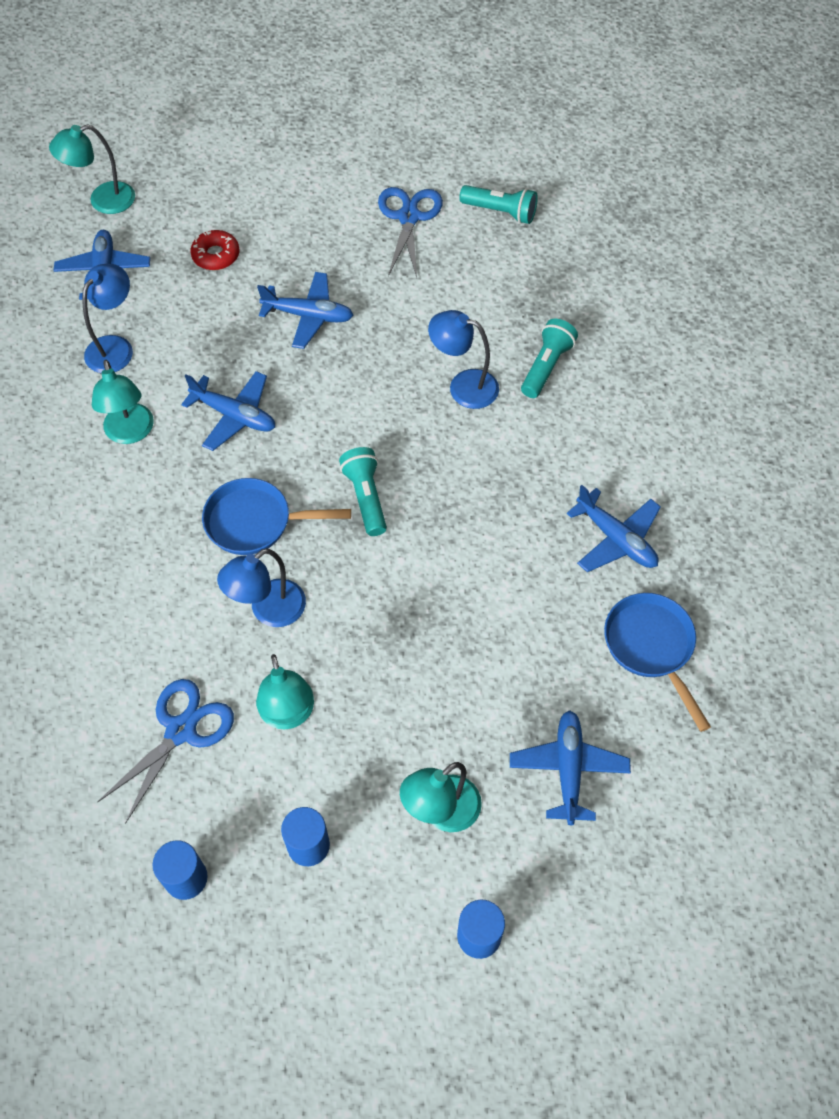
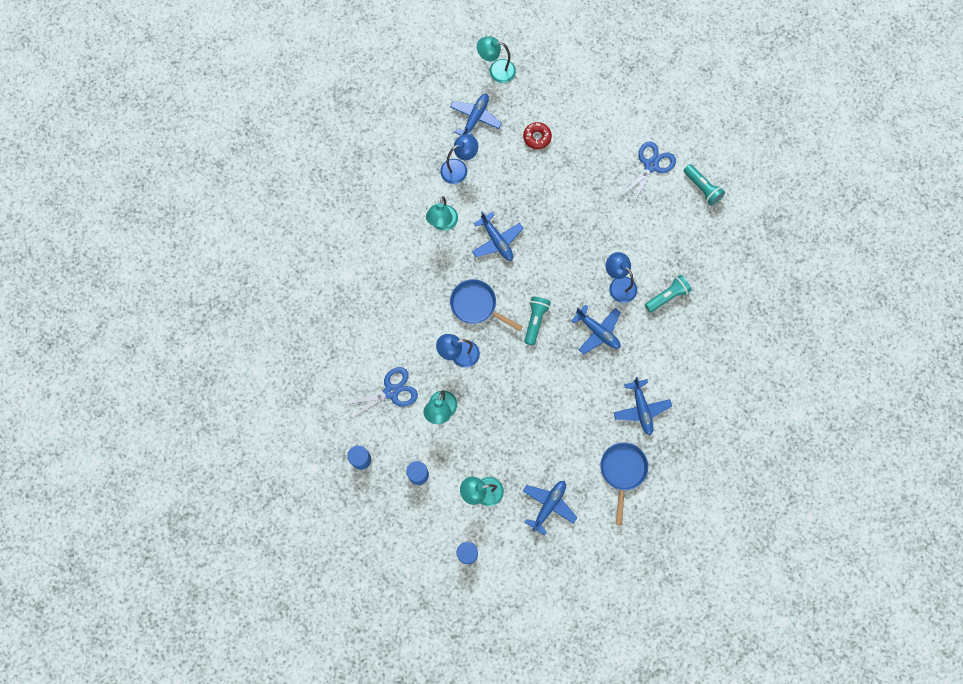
camera: 30 degrees right, 15 degrees up
blue plane [257,272,354,349] -> blue plane moved to [571,305,621,354]

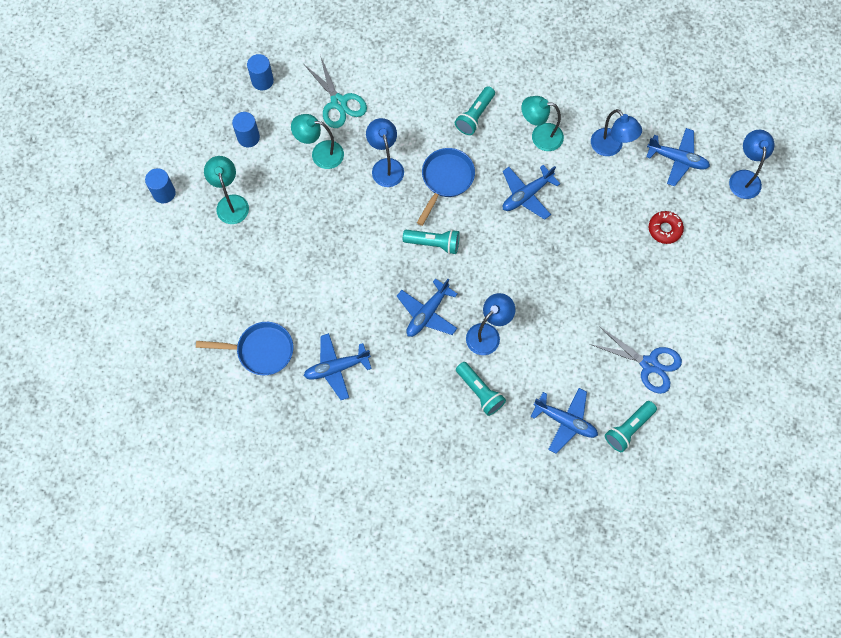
camera: 85 degrees right, 5 degrees down
blue scissors [343,367,418,420] -> turquoise scissors [305,55,367,128]
turquoise lamp [477,36,516,83] -> blue lamp [729,130,775,199]
blue plane [523,481,578,536] -> blue plane moved to [531,388,598,454]
none -> turquoise flashlight [455,86,495,135]

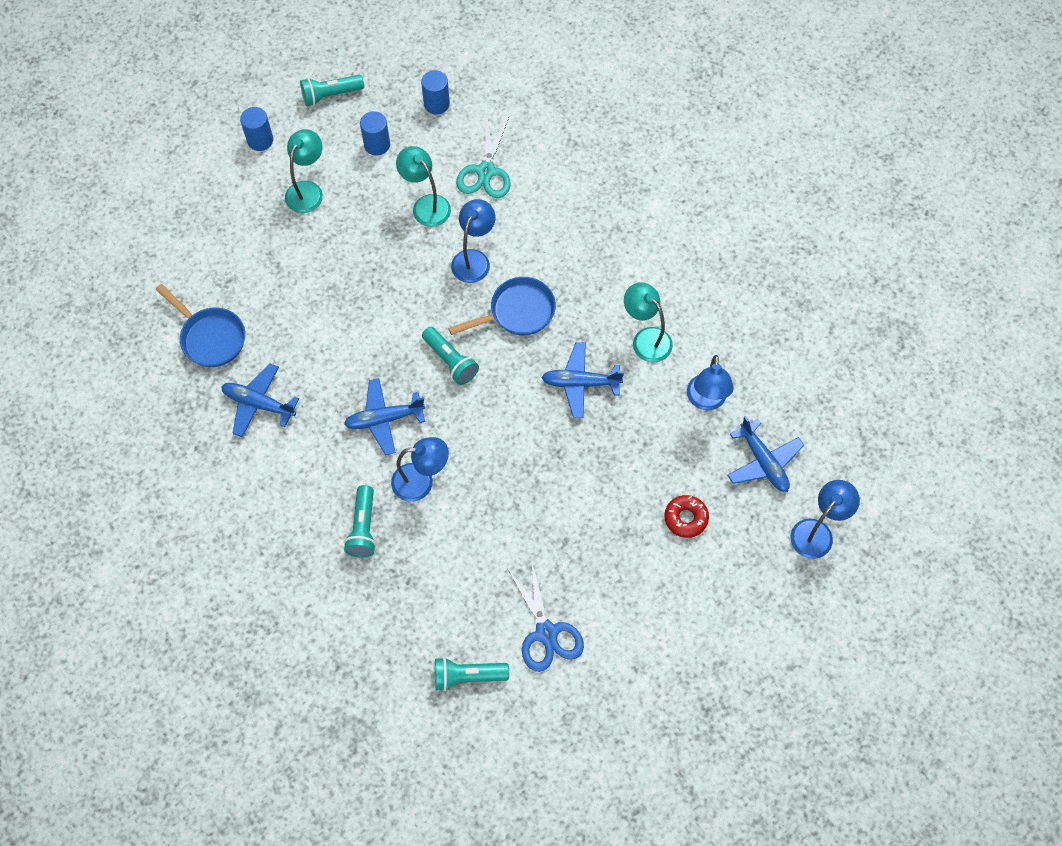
camera: 40 degrees right, 5 degrees down
turquoise flashlight [455,86,495,135] -> turquoise flashlight moved to [300,75,364,106]
blue plane [531,388,598,454] -> none

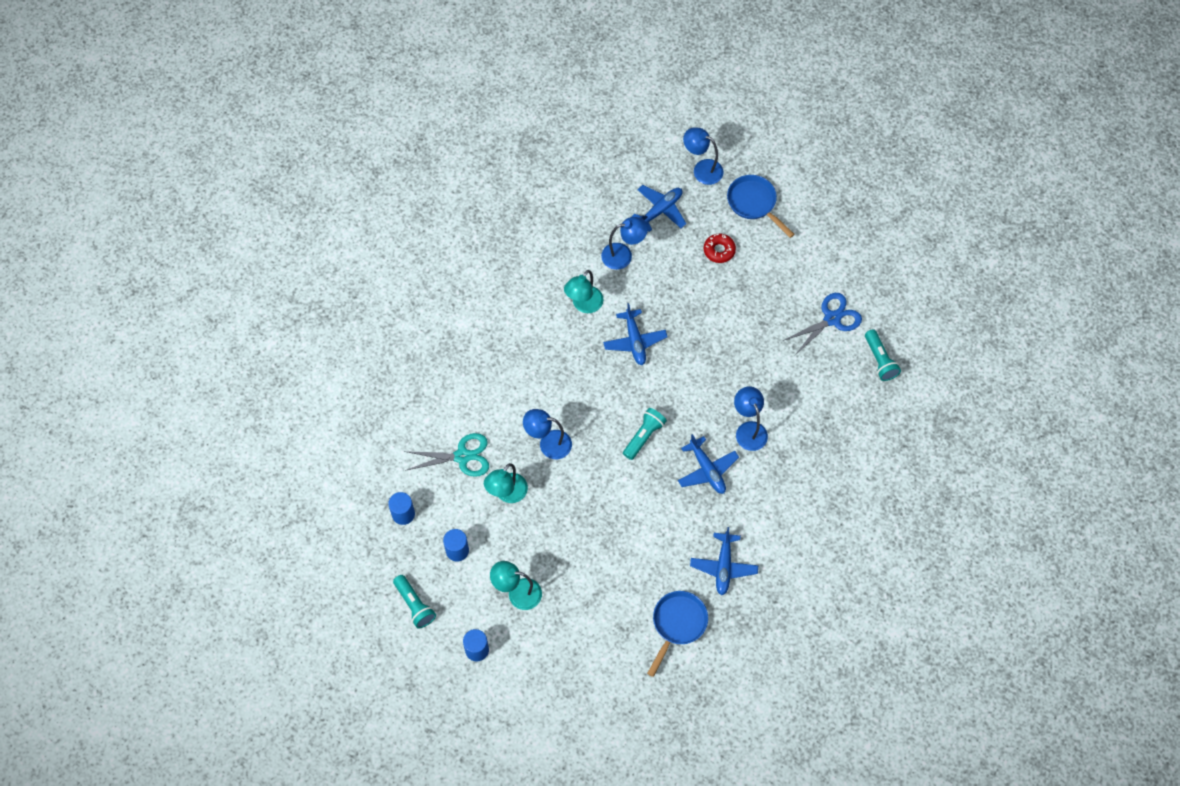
camera: 105 degrees left, 0 degrees up
turquoise flashlight [344,485,376,558] -> none
blue pan [448,277,556,335] -> blue pan moved to [727,175,795,238]

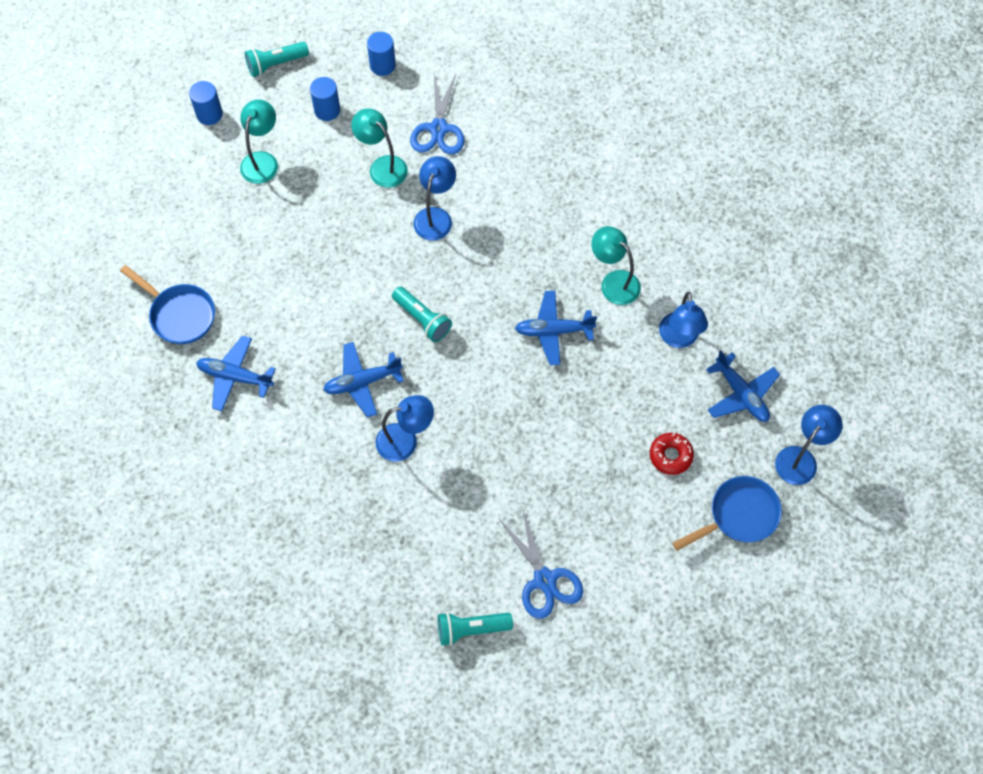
camera: 100 degrees right, 0 degrees up
turquoise scissors [404,433,489,477] -> blue scissors [410,74,465,155]

